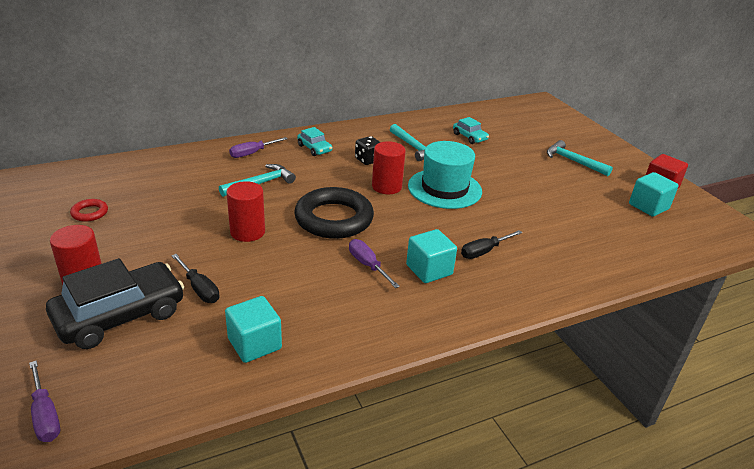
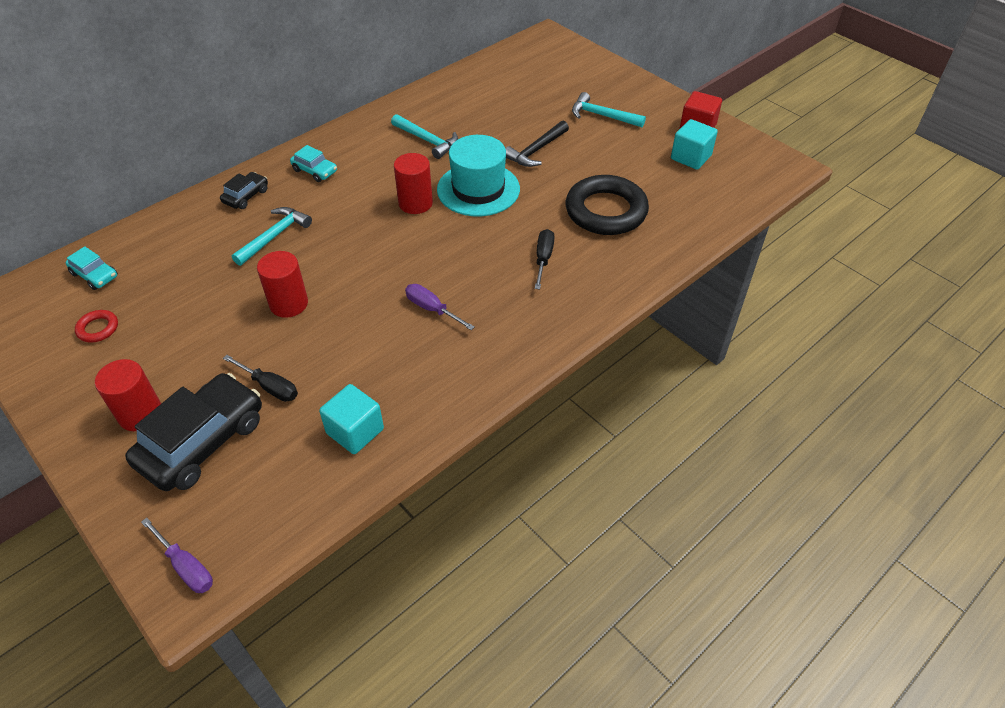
camera: 15 degrees left, 15 degrees up
purple screwdriver [229,137,288,158] -> black car [220,172,268,209]
black ring [294,187,374,239] -> black ring moved to [566,175,649,235]
black dice [355,136,380,165] -> none
turquoise cube [406,229,457,283] -> none
turquoise car [453,117,489,144] -> turquoise car moved to [66,246,118,290]
black screwdriver [461,230,523,259] -> black screwdriver turned 150 degrees clockwise [535,229,554,289]
none -> black hammer [505,121,569,167]

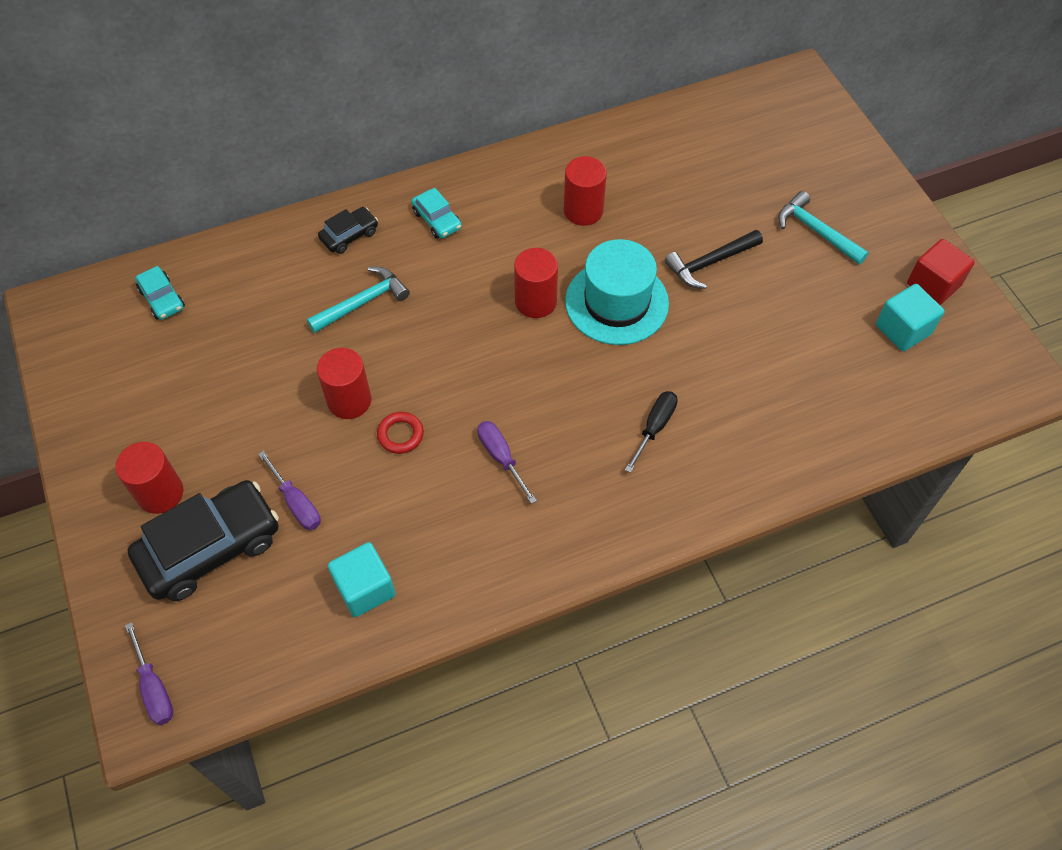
camera: 20 degrees right, 10 degrees up
red ring [75,310,118,343] -> red ring moved to [377,412,424,454]
black screwdriver [223,355,298,402] -> purple screwdriver [258,451,321,530]
turquoise hammer [391,114,458,159] -> red cylinder [564,156,607,226]
black ring [566,175,649,235] -> none

